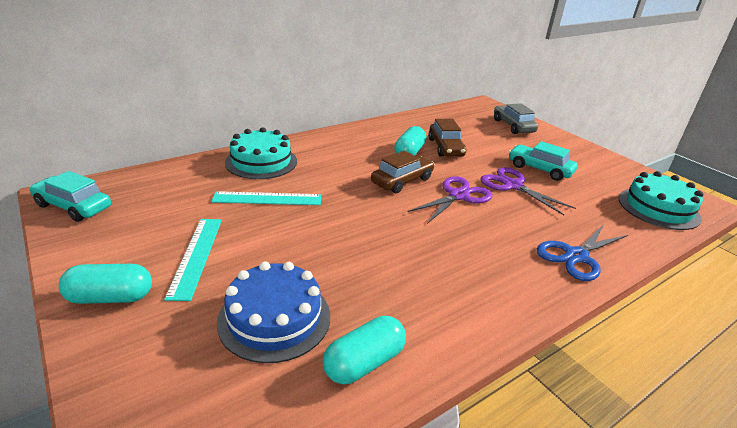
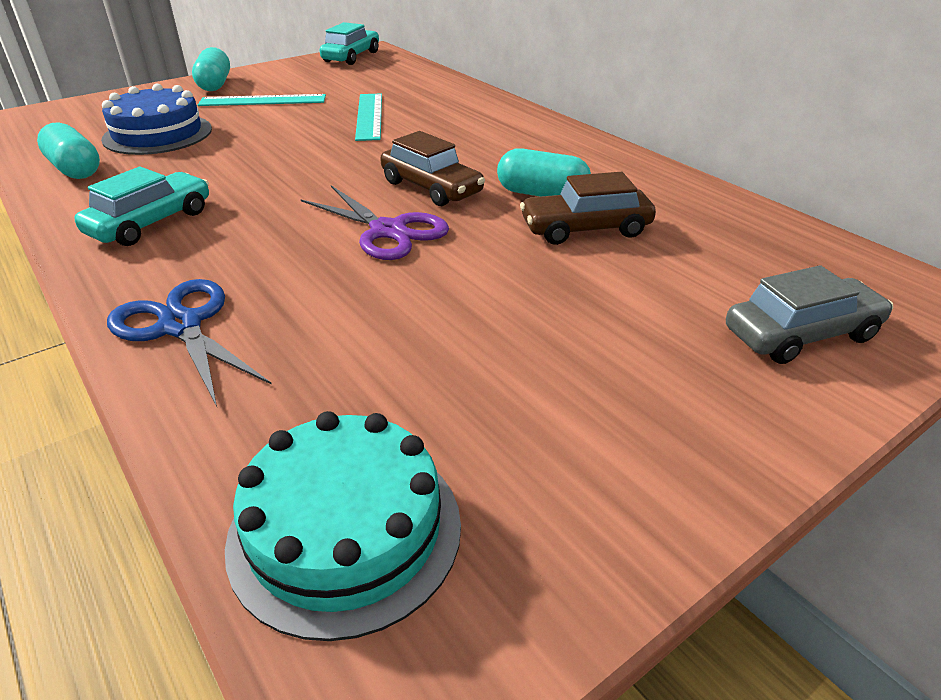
camera: 90 degrees right, 5 degrees up
turquoise cake [225,127,297,179] -> none
purple scissors [480,167,576,215] -> none
turquoise car [509,141,577,181] -> turquoise car moved to [74,167,209,246]

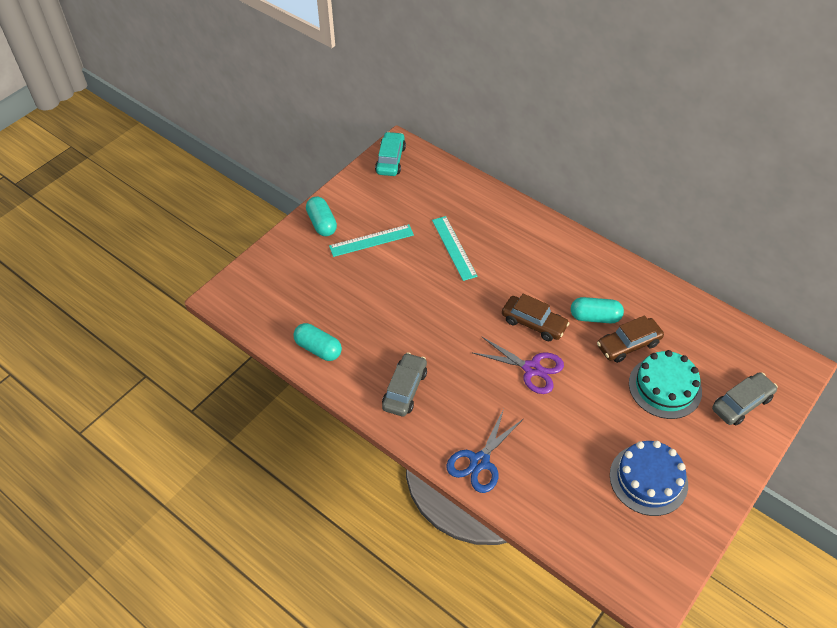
camera: 15 degrees left, 15 degrees up
turquoise car [74,167,209,246] -> grey car [382,352,427,417]
blue cake [101,84,212,155] -> blue cake moved to [610,441,688,516]
blue scissors [107,279,272,407] -> blue scissors turned 90 degrees counterclockwise [446,409,523,493]
turquoise cake [225,411,461,641] -> turquoise cake moved to [629,350,702,419]

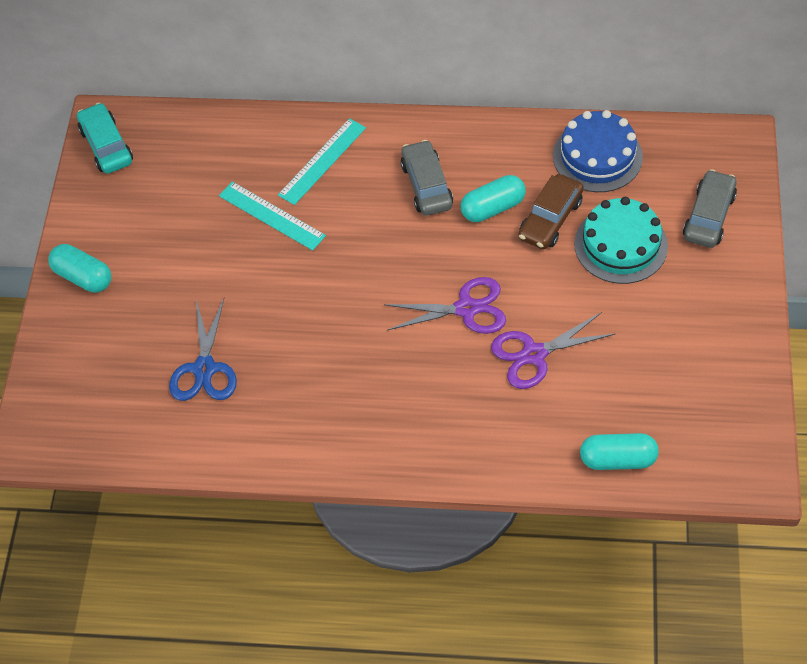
camera: 30 degrees left, 5 degrees up
turquoise capsule [293,323,342,361] -> turquoise capsule moved to [580,433,659,470]
turquoise ruler [329,224,414,257] -> turquoise ruler moved to [278,118,366,205]
grey car [382,352,427,417] -> grey car moved to [401,140,453,216]
blue scissors [446,409,523,493] -> blue scissors moved to [169,298,237,401]
brown car [502,294,570,341] -> none
blue cake [610,441,688,516] -> blue cake moved to [553,110,643,192]
none -> purple scissors [491,312,615,389]

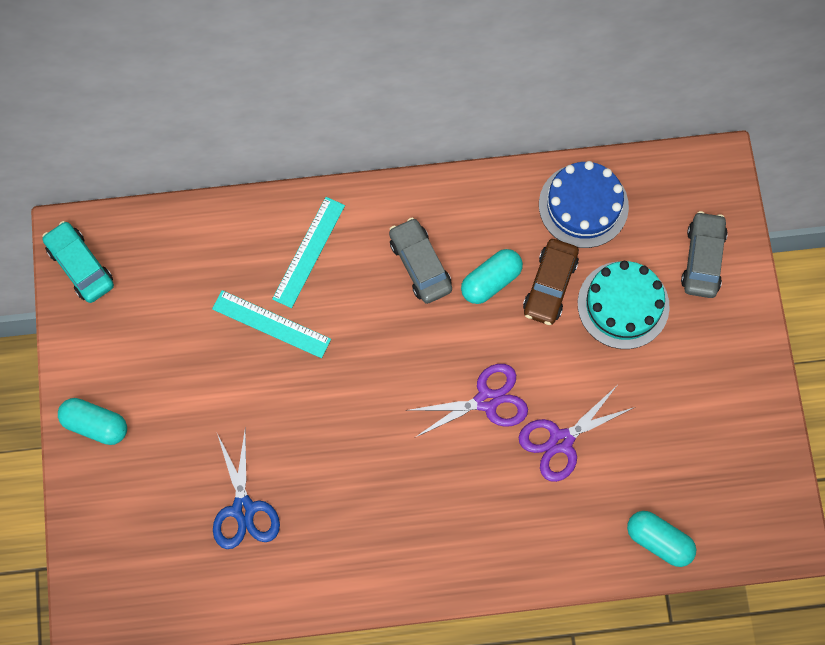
camera: 15 degrees left, 15 degrees up
turquoise capsule [580,433,659,470] -> turquoise capsule turned 45 degrees clockwise [627,511,696,567]

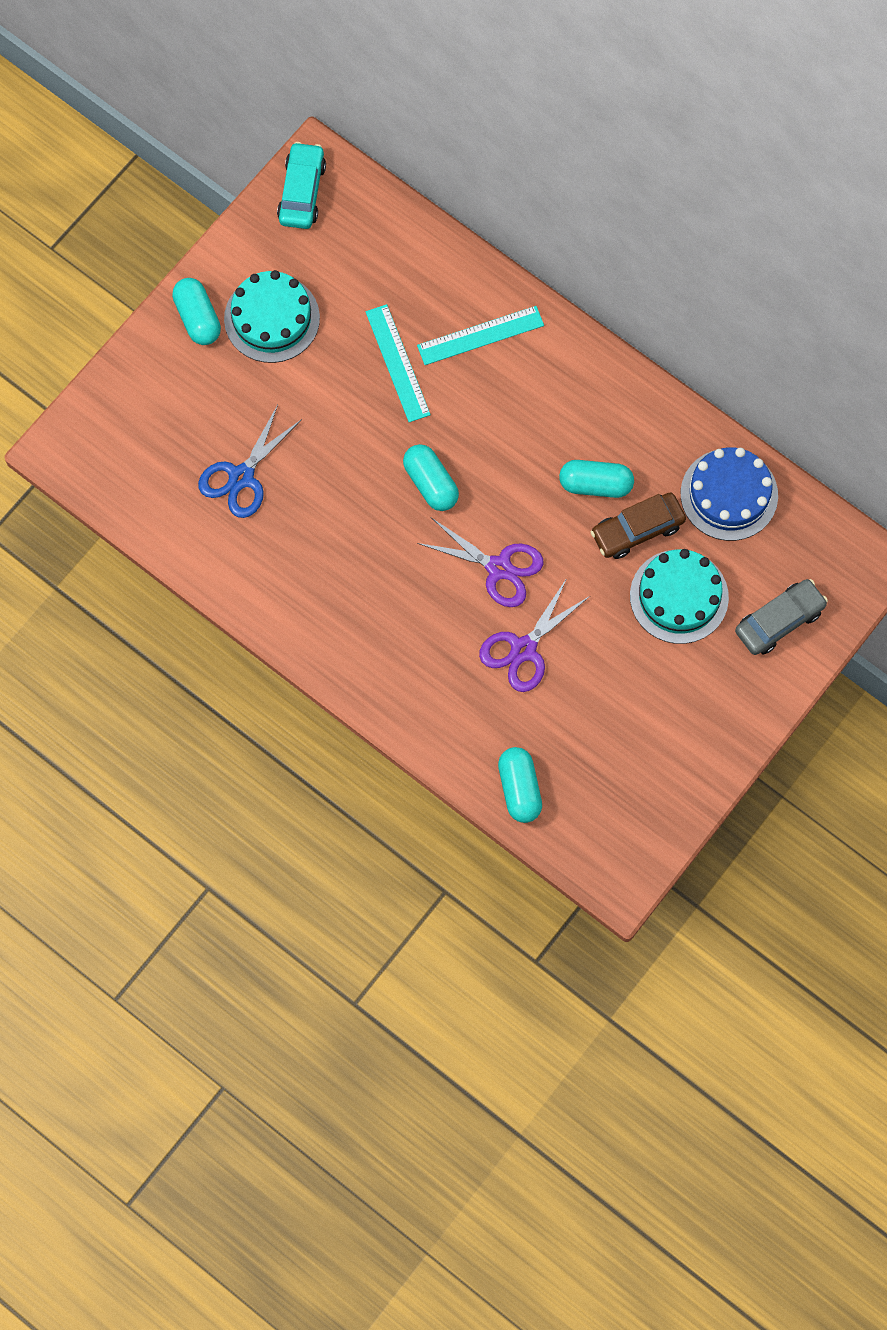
camera: 45 degrees right, 0 degrees up
grey car [389,218,452,304] -> none
purple scissors [519,386,635,482] -> purple scissors turned 60 degrees counterclockwise [479,578,590,692]
none -> turquoise cake [224,270,320,363]
none -> turquoise capsule [403,444,459,511]

